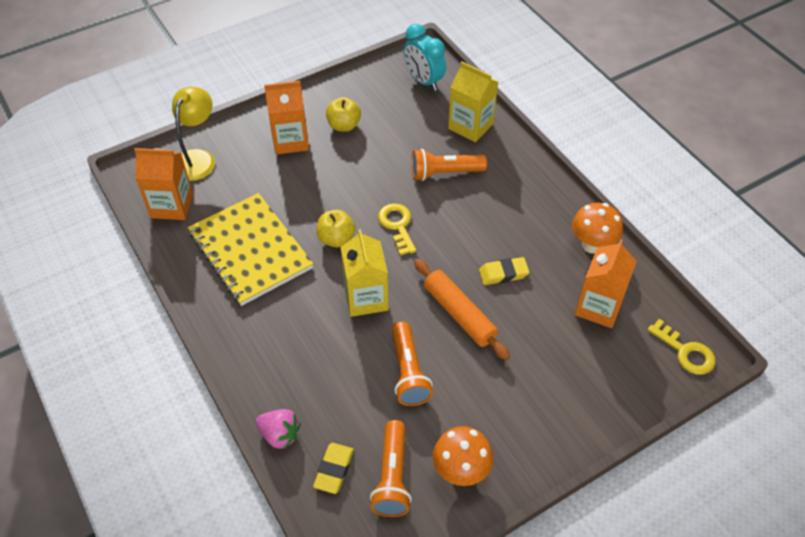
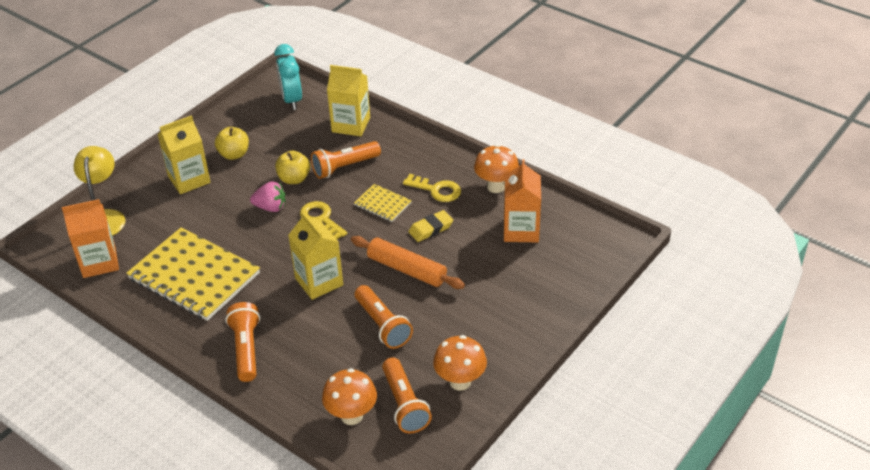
camera: 20 degrees left, 10 degrees down
pink strawberry [256,409,301,449] -> pink strawberry moved to [250,181,285,212]
orange carton [264,81,309,155] -> yellow carton [158,115,211,194]
yellow eraser [313,443,354,494] -> orange mushroom [322,368,377,425]
yellow apple [316,210,355,247] -> yellow apple moved to [275,151,310,184]
turquoise clock [403,24,446,91] -> turquoise clock turned 45 degrees clockwise [274,44,302,110]
yellow key [648,319,715,375] -> yellow key moved to [403,174,461,202]
none -> orange flashlight [225,302,260,382]
none -> yellow notebook [354,184,412,222]

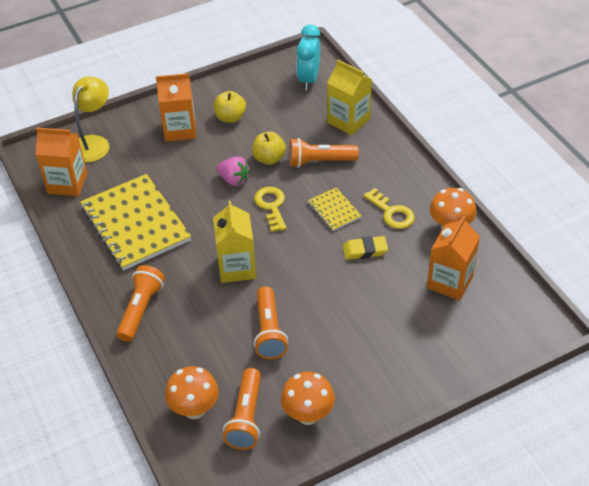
camera: 25 degrees right, 5 degrees up
yellow carton [158,115,211,194] -> orange carton [156,73,196,142]
orange rolling pin [351,236,465,289] -> none

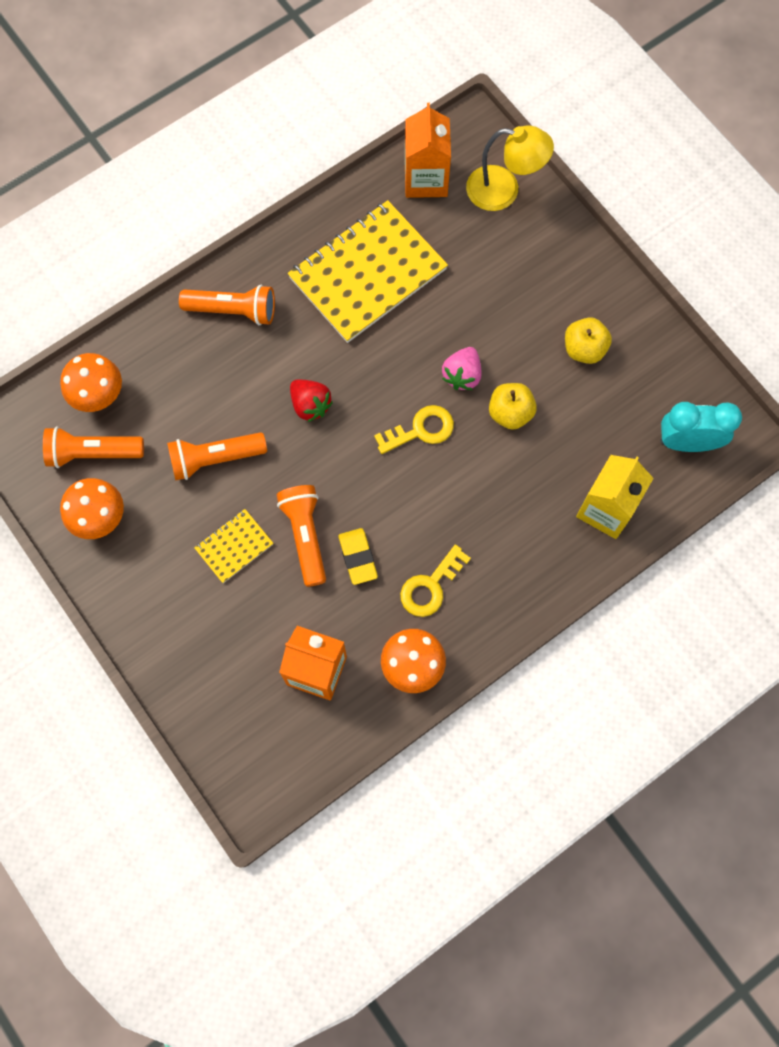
camera: 80 degrees right, 25 degrees up
orange carton [156,73,196,142] -> none
yellow carton [213,200,256,283] -> red strawberry [290,379,333,422]
orange flashlight [289,138,359,168] -> orange flashlight moved to [277,485,326,587]
yellow notebook [308,187,362,231] -> yellow notebook moved to [194,509,273,583]

